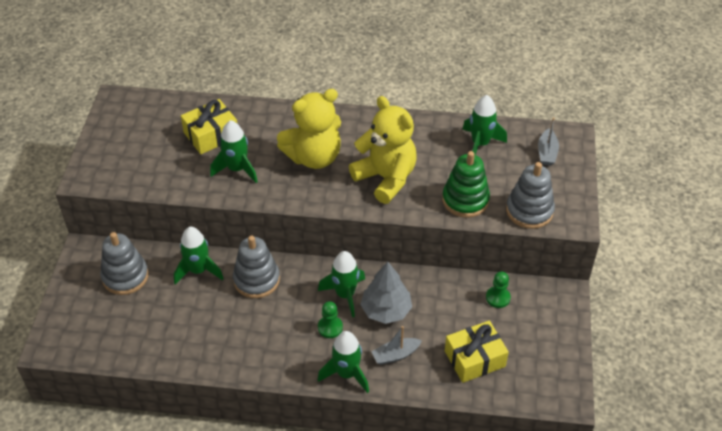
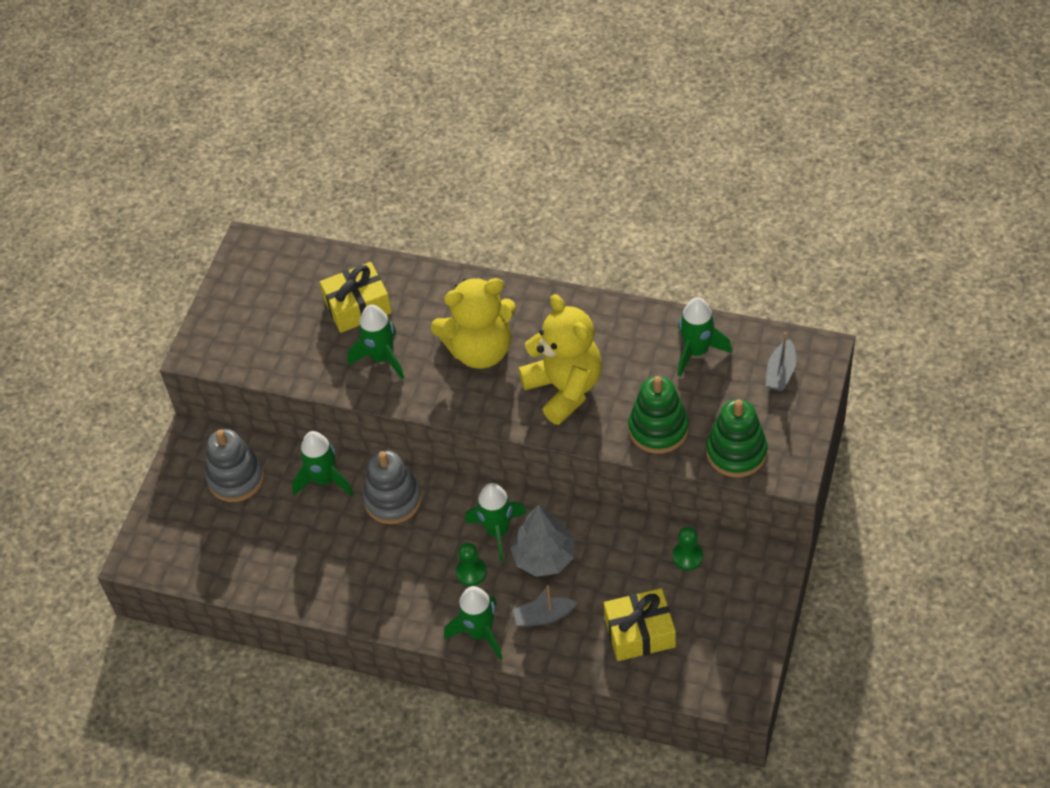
camera: 15 degrees right, 5 degrees up
grey stacking toy [506,162,555,229] -> green stacking toy [706,399,767,477]

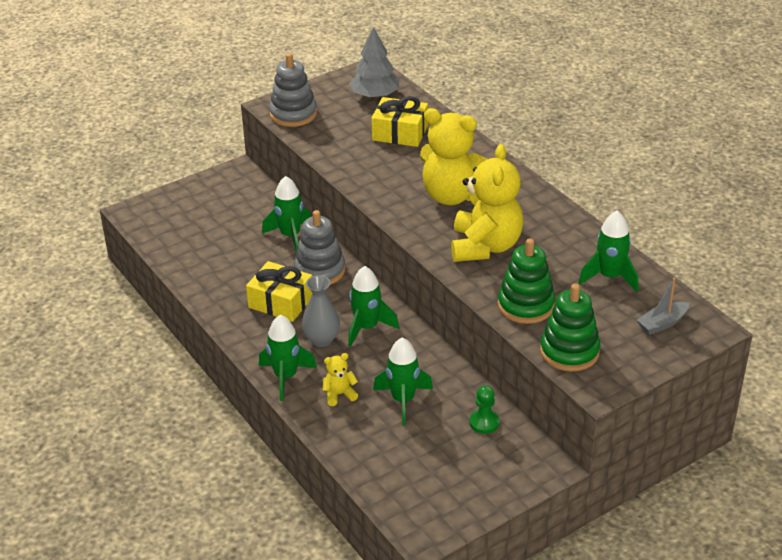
camera: 35 degrees right, 15 degrees down
grey stacking toy [206,429,264,502] -> grey stacking toy moved to [269,53,317,127]
green rocket [347,305,404,379] -> green rocket moved to [373,337,433,425]
green pawn [456,543,487,586] -> grey vase [302,275,340,347]
grey tree [510,505,574,577] -> grey tree moved to [349,27,399,99]
grey boat [513,585,578,627] -> yellow teddy bear [323,353,358,406]
yellow gift [604,588,676,661] -> yellow gift moved to [246,261,312,322]

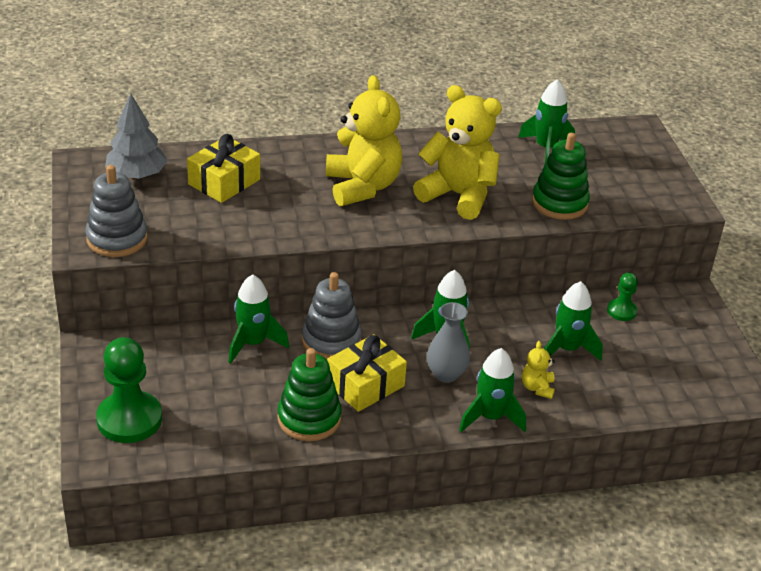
camera: 70 degrees left, 0 degrees up
yellow teddy bear [420,108,488,205] -> yellow teddy bear turned 60 degrees counterclockwise [326,75,402,206]
green stacking toy [540,284,600,371] -> green stacking toy moved to [277,348,342,441]
grey boat [637,278,689,335] -> none
none -> green pawn [96,337,162,443]

